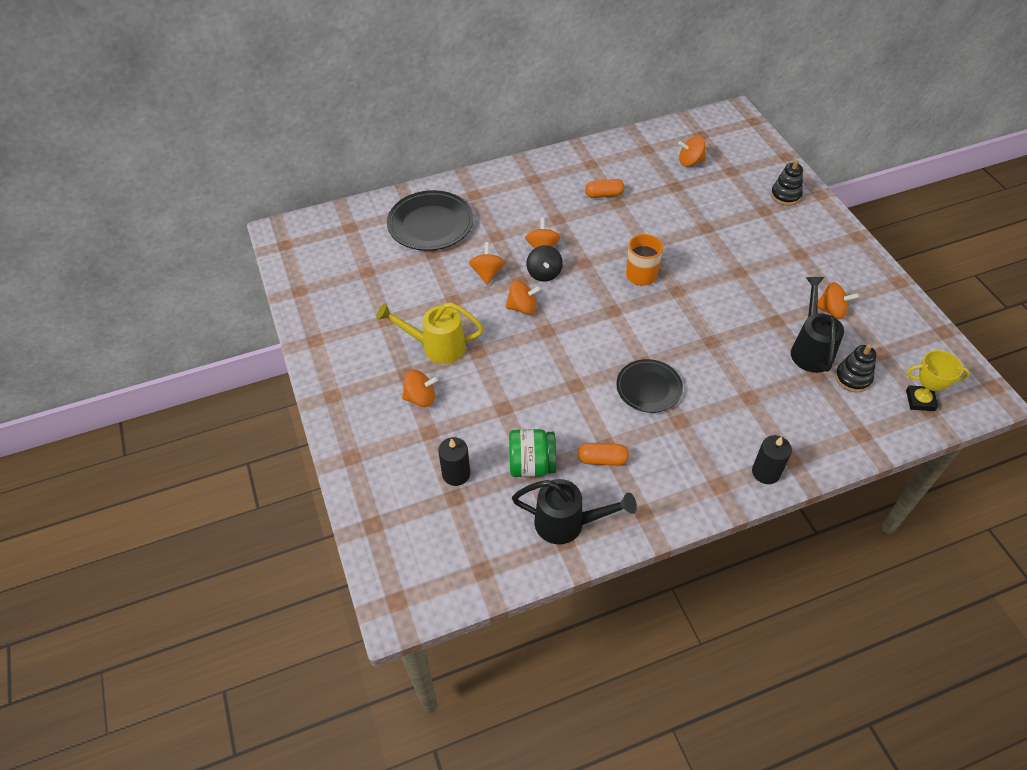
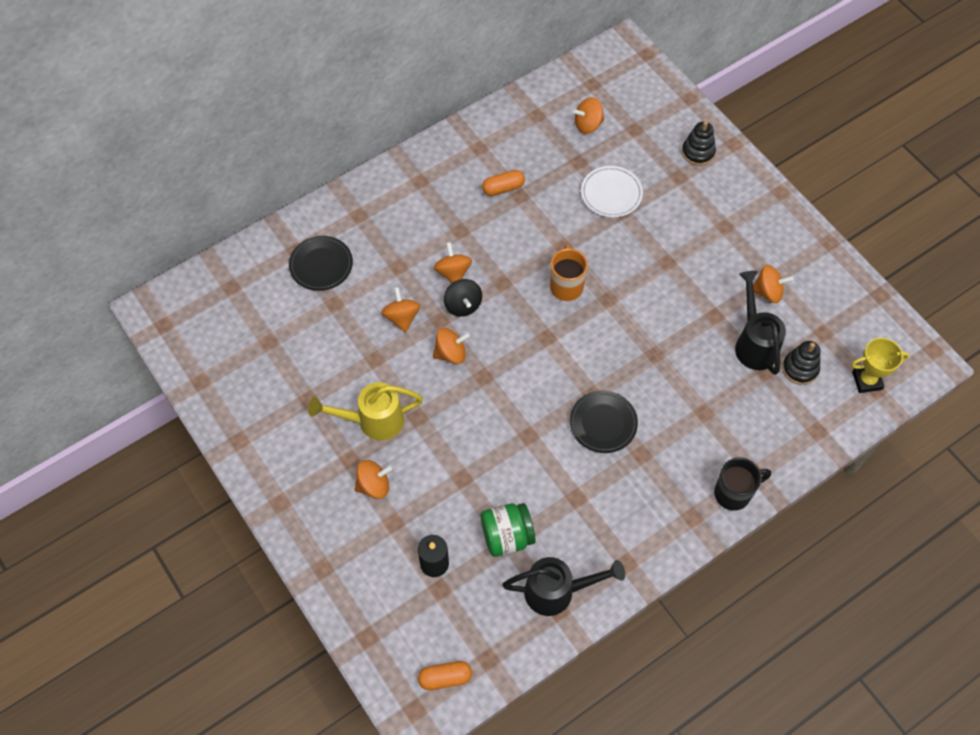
camera: 15 degrees left, 10 degrees up
black plate [387,190,473,251] -> black plate [289,236,353,291], size x0.65
orange capsule [578,443,629,466] -> orange capsule moved to [418,661,472,690]
black candle [752,435,792,484] -> black mug [714,458,771,511]
none -> white plate [581,166,643,218]

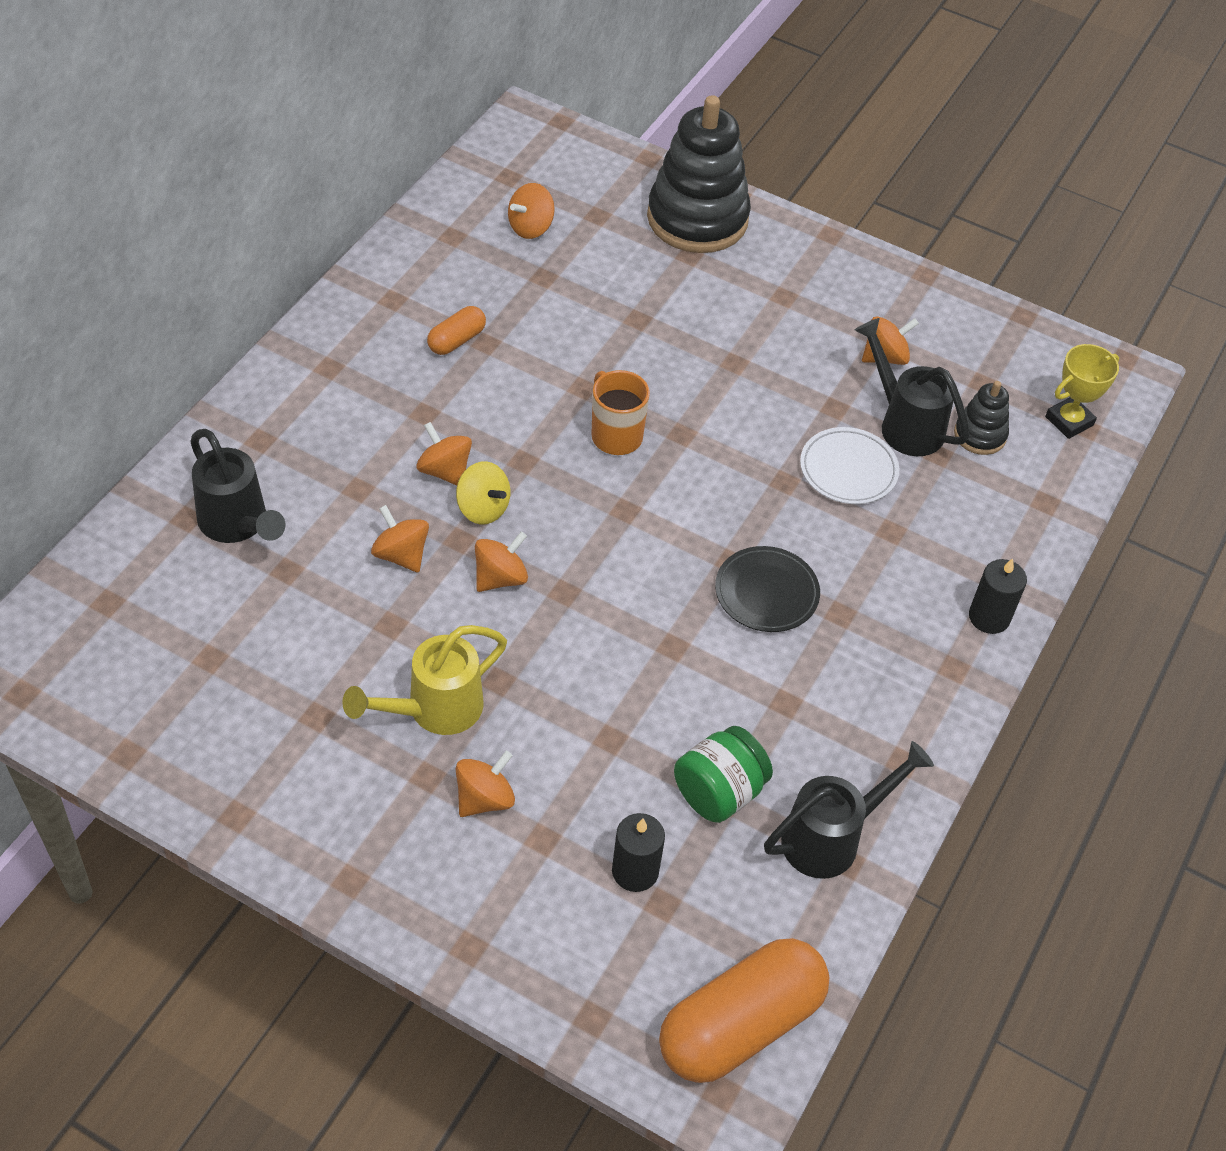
camera: 30 degrees left, 10 degrees down
black plate [289,236,353,291] -> black watering can [190,429,286,543]
orange capsule [418,661,472,690] -> orange capsule [659,938,829,1083], size x2.13
black spinning top [444,279,482,317] -> yellow spinning top [456,462,510,524]
white plate [581,166,643,218] -> white plate moved to [800,427,899,504]
black stacking toy [682,121,716,166] -> black stacking toy [647,95,751,253], size x2.10
black mug [714,458,771,511] -> black candle [969,558,1027,634]

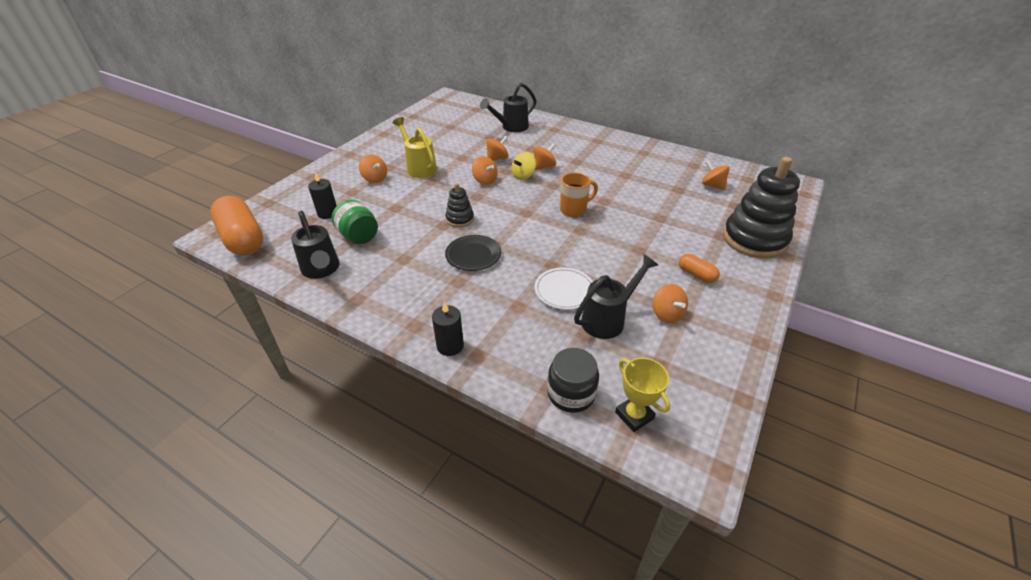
camera: 95 degrees right, 10 degrees down
orange capsule [427,306,486,355] -> orange capsule moved to [679,254,720,283]
black stacking toy [954,381,1009,455] -> black stacking toy moved to [446,183,474,227]
none -> black jar [547,348,599,413]

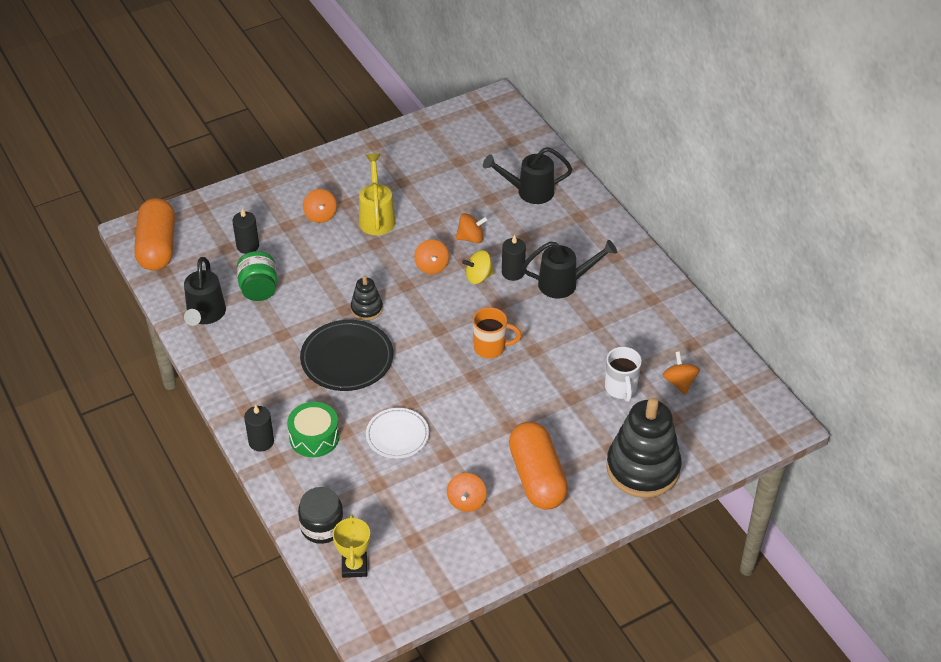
camera: 30 degrees right, 5 degrees up
black plate [445,235,501,271] -> black plate [300,320,393,391], size x1.53
orange spinning top [534,143,556,170] -> black candle [502,235,526,281]
black watering can [574,255,658,339] -> black watering can moved to [522,240,617,298]
orange capsule [679,254,720,283] -> orange capsule [509,422,568,510], size x2.13
none -> green drum [287,402,339,457]
none -> white mug [605,347,642,402]

